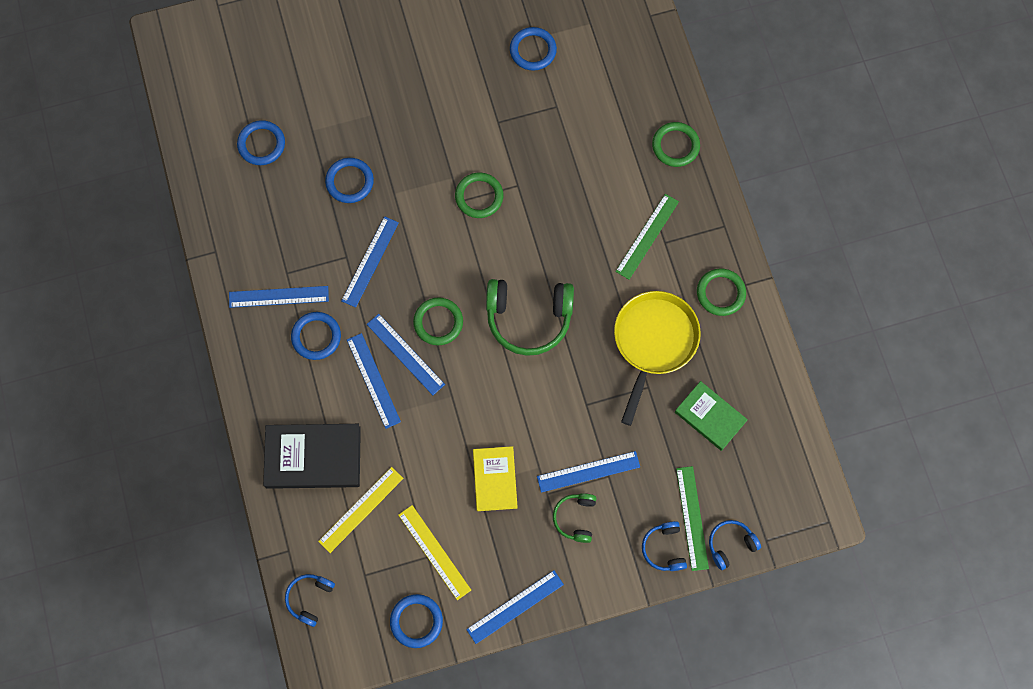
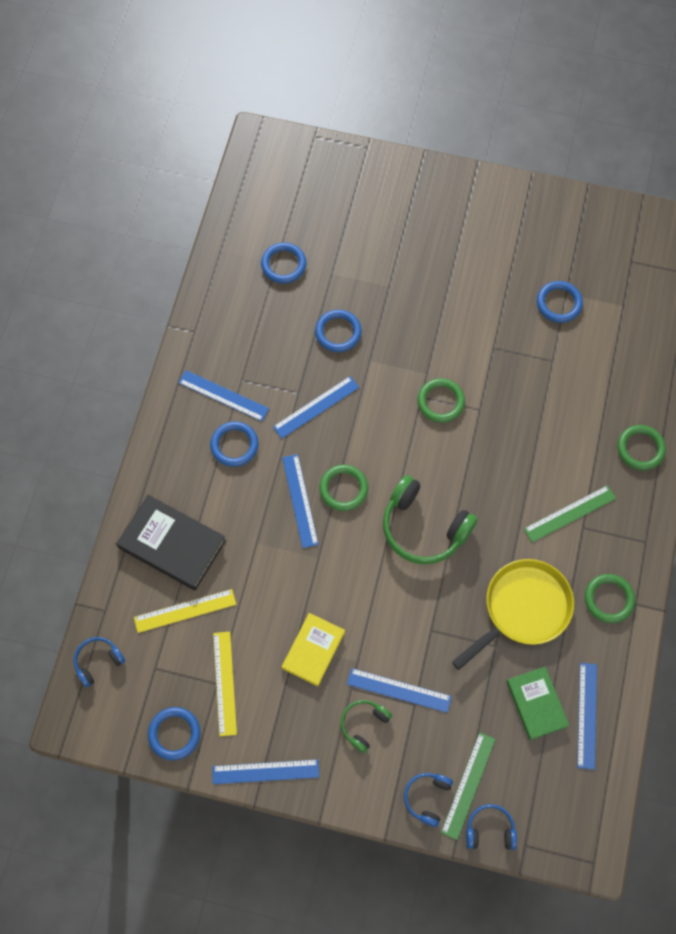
camera: 30 degrees right, 5 degrees down
blue ruler [347,333,401,429] -> blue ruler moved to [577,663,597,770]

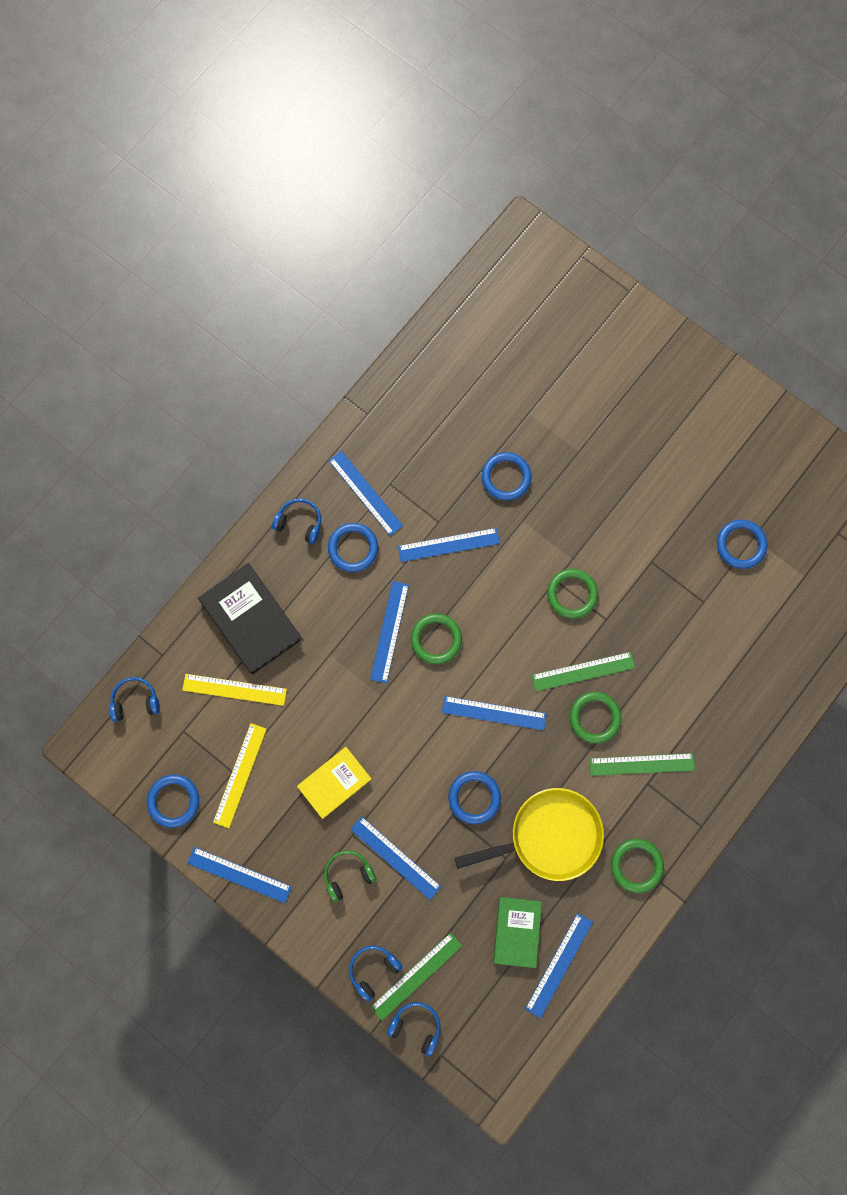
camera: 25 degrees right, 10 degrees up
blue ring [261,243,306,284] -> blue ring moved to [448,771,501,824]
green headphones [383,475,477,564] -> blue ruler [442,696,547,730]
green ring [617,425,666,470] -> green ring moved to [570,692,622,744]
none -> blue headphones [272,498,321,544]
none -> green ruler [532,652,635,691]

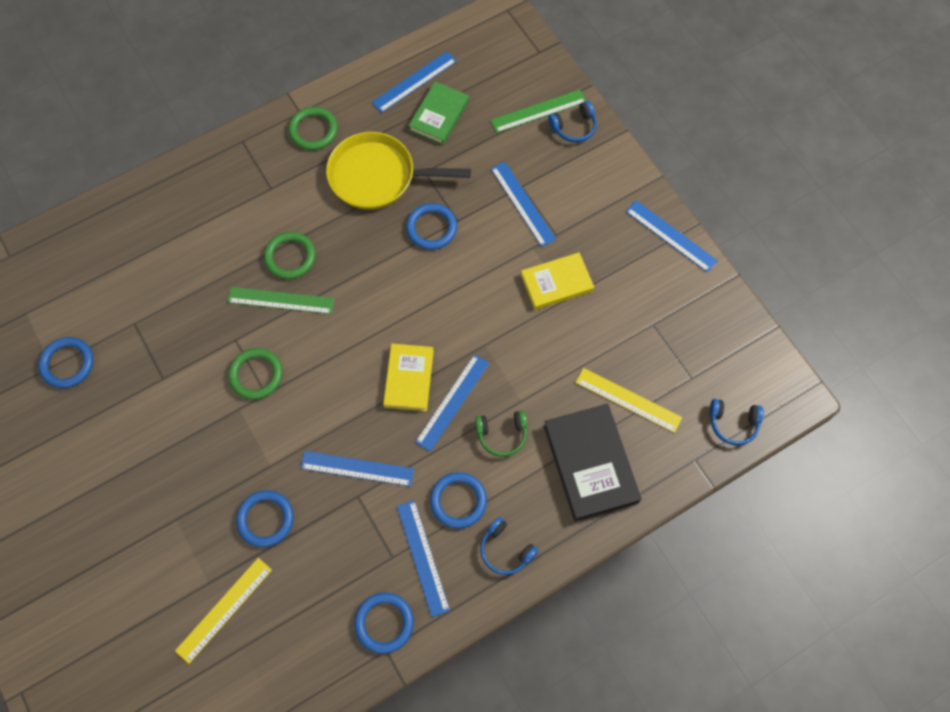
camera: 160 degrees left, 10 degrees down
blue ring [147,775,199,828] -> blue ring moved to [354,592,414,654]
yellow ruler [213,723,267,828] -> yellow ruler moved to [175,558,272,664]
green headphones [324,850,377,902] -> green headphones moved to [475,410,527,457]
blue headphones [387,1002,440,1056] -> none
green ring [411,614,462,664] -> yellow book [383,344,434,411]
blue ruler [442,696,547,730] -> none
green ruler [589,753,695,776] -> none

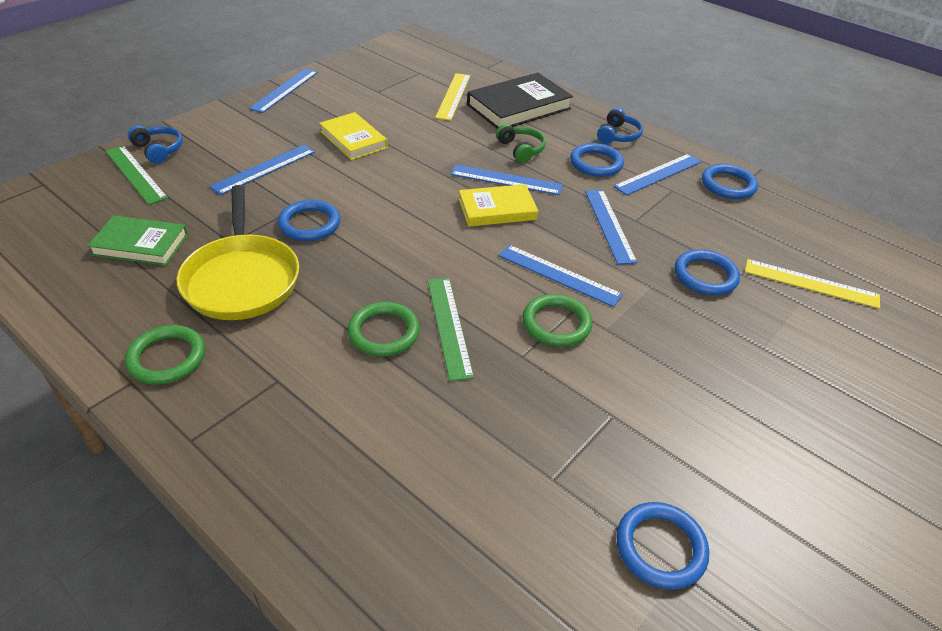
camera: 110 degrees left, 25 degrees down
blue ruler [372,51,457,113] -> blue ruler moved to [499,245,623,307]
blue headphones [709,399,764,445] -> none

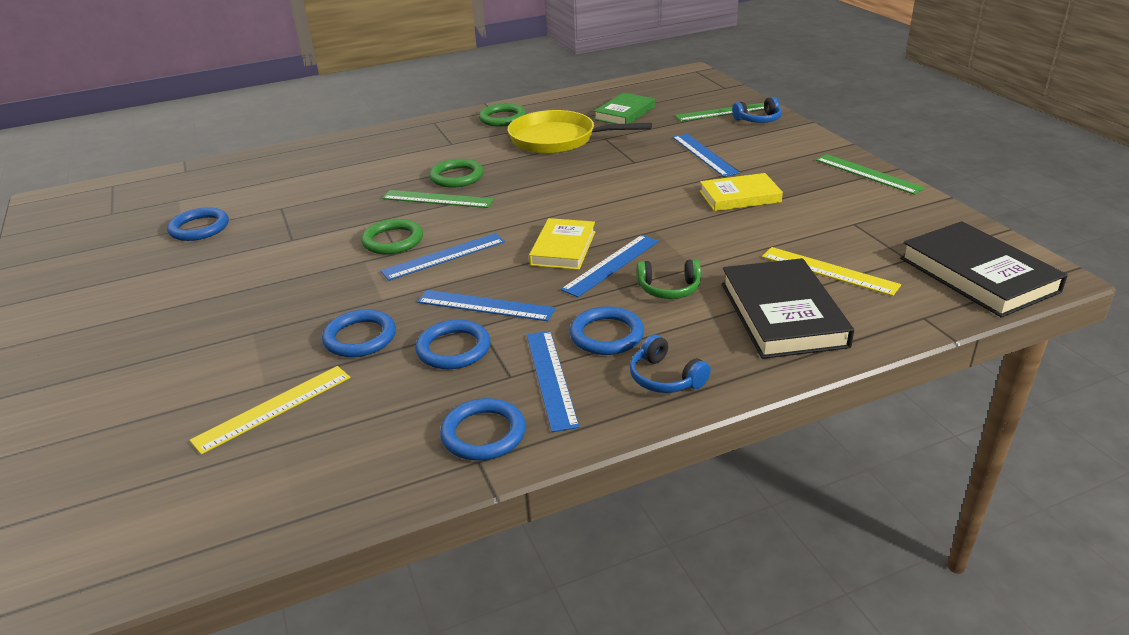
camera: 120 degrees right, 10 degrees down
blue ruler [249,69,318,113] -> green ruler [816,154,925,195]
blue ring [278,200,340,241] -> blue ring moved to [415,320,490,369]
none -> black book [900,221,1068,318]

